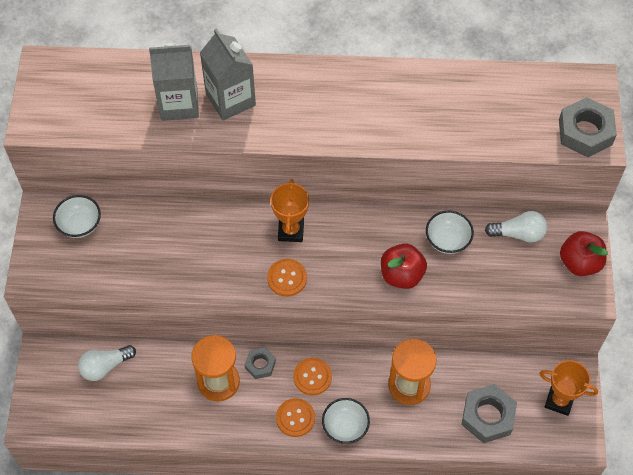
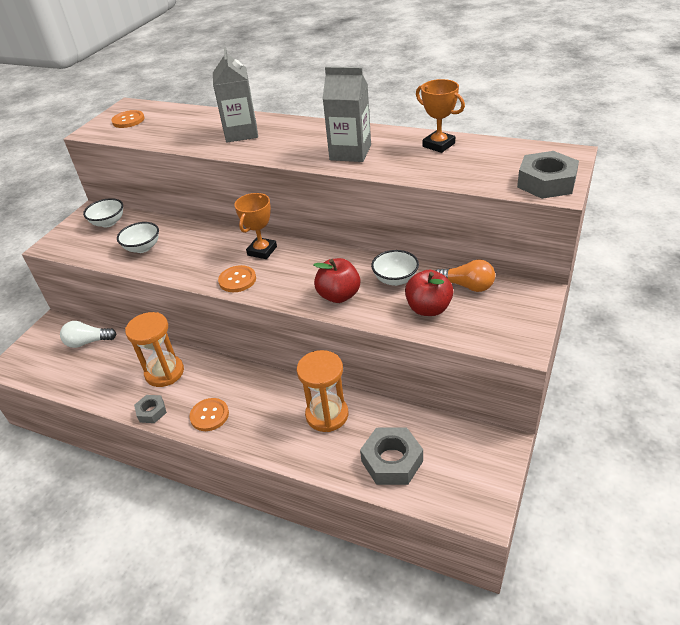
camera: 25 degrees right, 20 degrees down
grey carton [149,43,199,121] -> grey carton moved to [322,67,371,162]
grey nut [244,347,276,379] -> grey nut moved to [134,395,167,423]
orange button [293,358,332,396] -> orange button moved to [111,110,145,128]
white bowl [322,398,370,444] -> white bowl moved to [117,222,159,253]
white light bulb [485,211,548,243] -> orange light bulb [436,259,495,292]
orange trophy [539,360,598,416] -> orange trophy moved to [416,79,465,153]
red apple [560,231,608,276] -> red apple moved to [405,270,454,316]

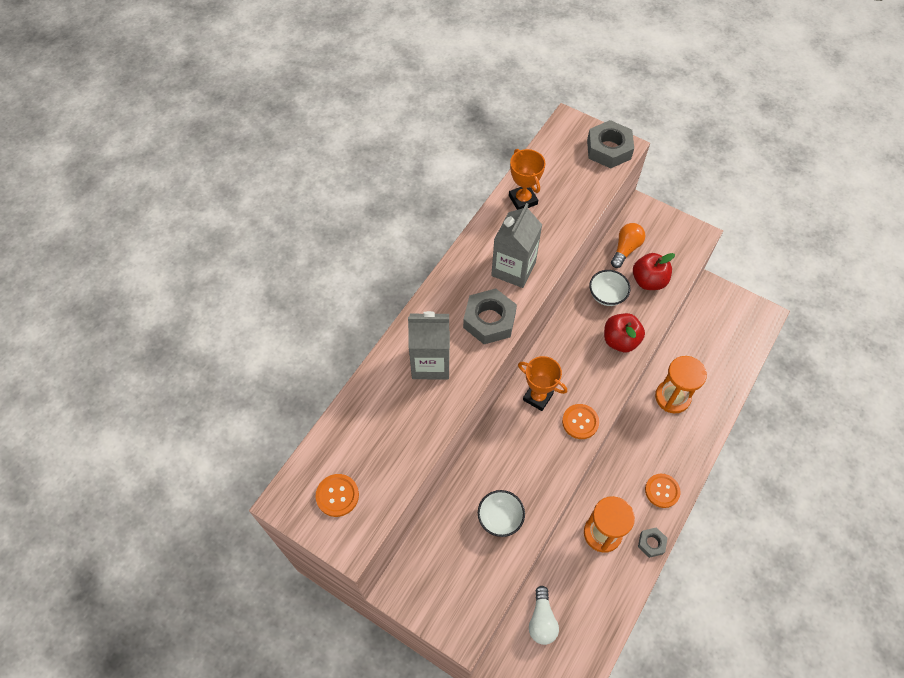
camera: 85 degrees left, 20 degrees up
white bowl [83,198,123,228] -> none
grey nut [360,427,423,485] -> grey nut moved to [463,289,517,344]
orange trophy [416,79,465,153] -> orange trophy turned 75 degrees counterclockwise [509,149,545,210]

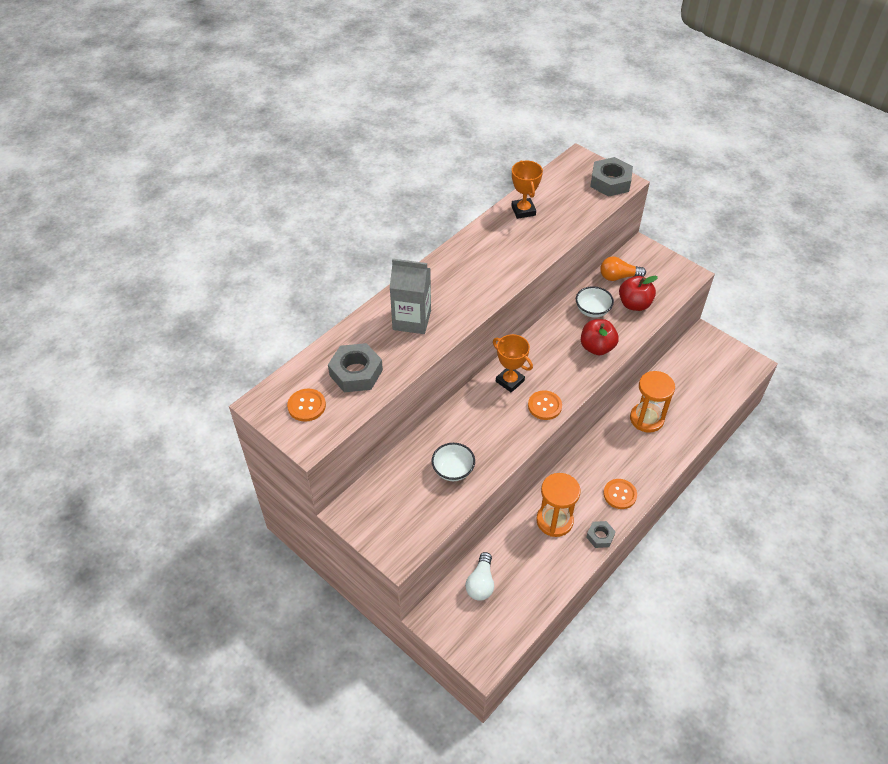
camera: 10 degrees right, 10 degrees down
grey nut [463,289,517,344] -> grey nut moved to [328,343,383,392]
grey carton [491,203,542,288] -> none
orange light bulb [611,223,645,268] -> orange light bulb turned 135 degrees counterclockwise [600,257,646,281]

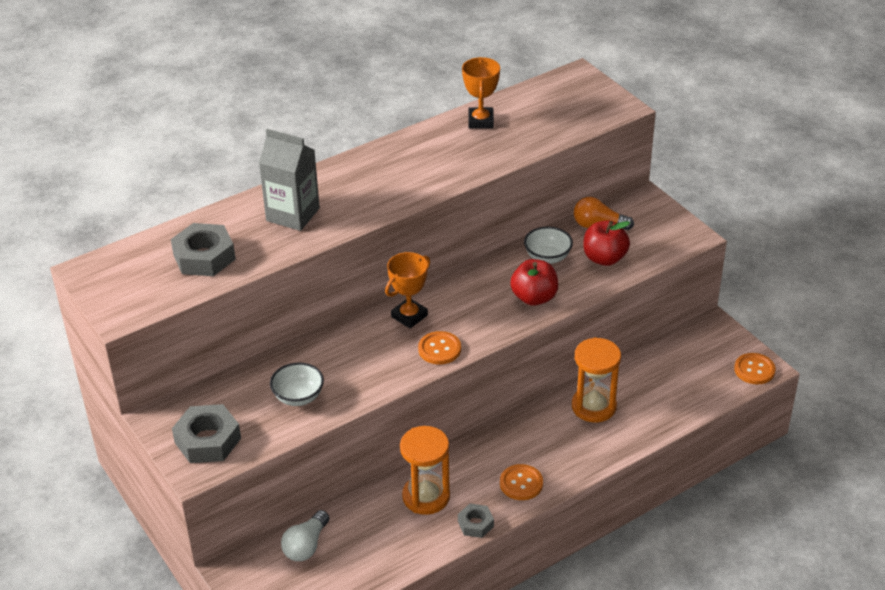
camera: 15 degrees right, 10 degrees down
orange button [287,389,326,422] -> orange button moved to [734,353,775,384]
orange trophy [493,334,533,393] -> orange trophy turned 75 degrees clockwise [385,252,430,328]
grey nut [590,157,633,197] -> grey nut moved to [172,404,241,463]

